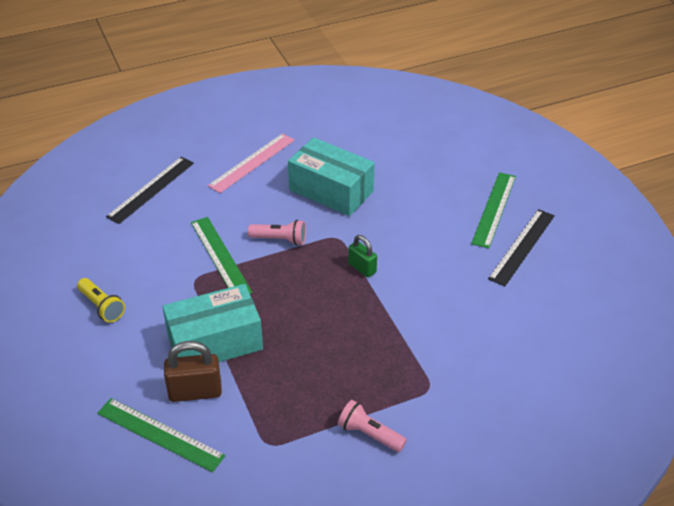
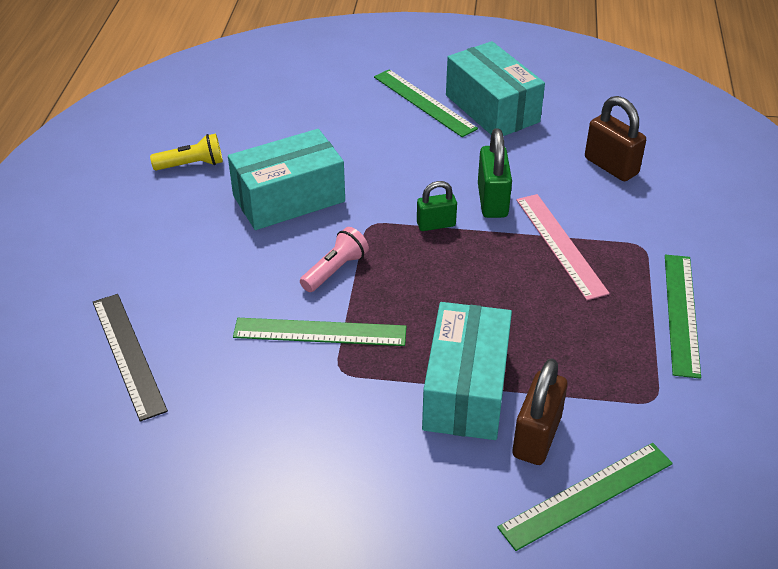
camera: 60 degrees left, 0 degrees up
yellow flashlight [77,278,125,323] -> yellow flashlight moved to [150,133,223,170]
pink ruler [208,133,295,193] -> pink ruler moved to [516,194,610,300]
pink flashlight [338,400,407,452] -> green ruler [665,255,701,379]
black ruler [488,209,555,286] -> turquoise box [446,41,545,136]
none -> green padlock [478,128,512,218]
none -> brown padlock [585,96,646,181]

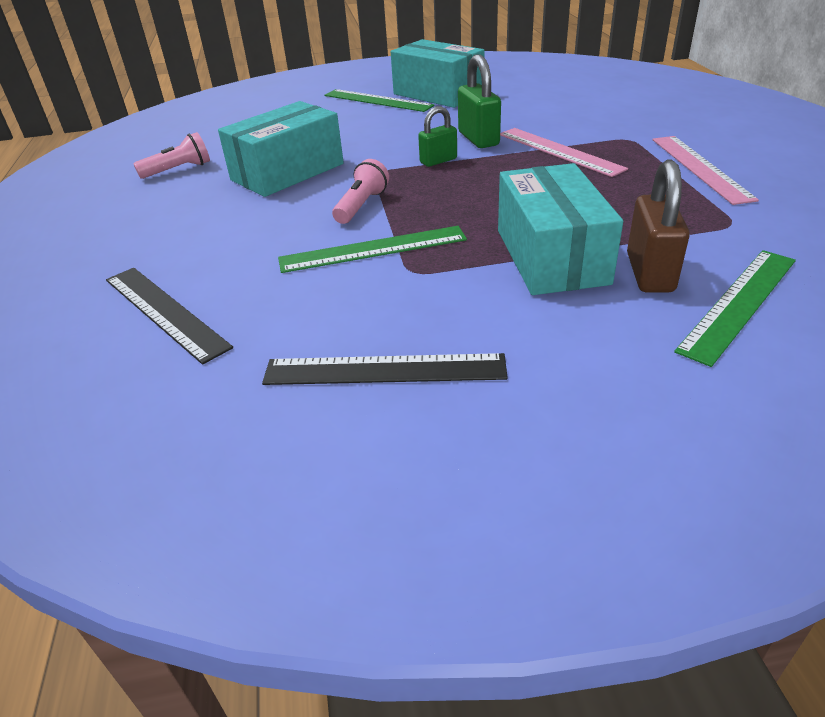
camera: 15 degrees left, 5 degrees down
yellow flashlight [150,133,223,170] -> pink flashlight [134,132,210,179]
brown padlock [585,96,646,181] -> none
green ruler [665,255,701,379] -> pink ruler [652,136,759,205]
none -> black ruler [262,353,508,385]

